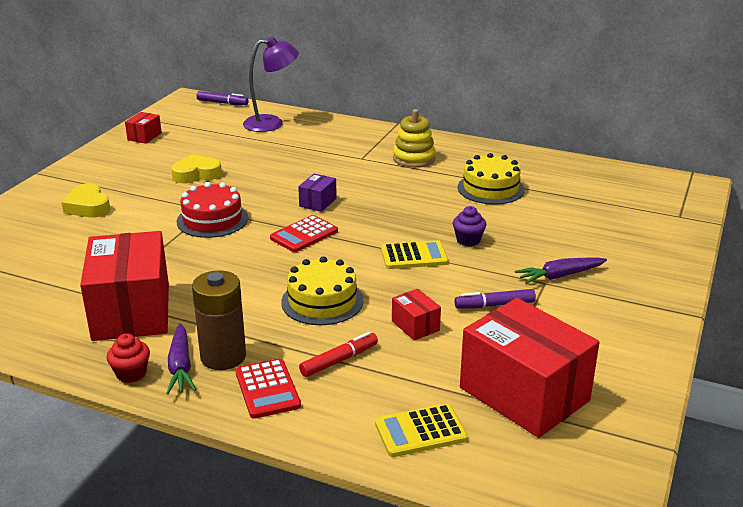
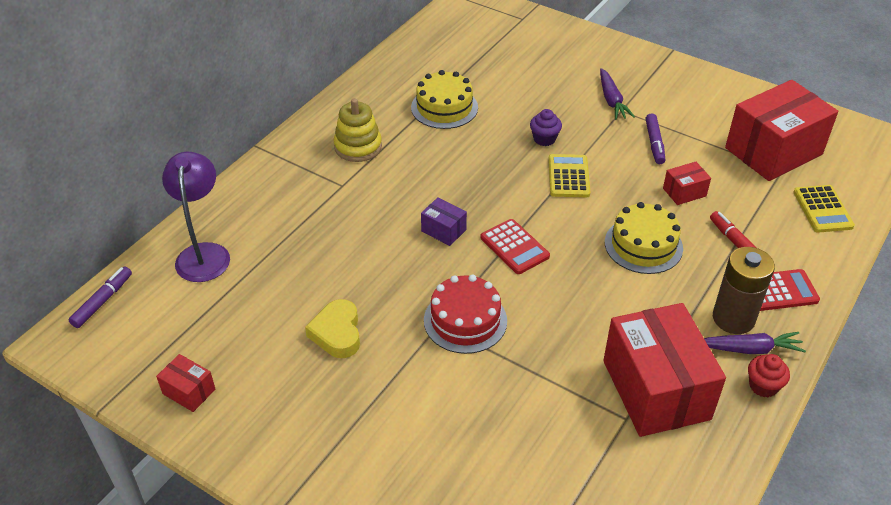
camera: 80 degrees left, 15 degrees up
yellow heart [61,183,111,217] -> none
red box [80,231,169,341] -> red box turned 75 degrees clockwise [603,303,726,437]

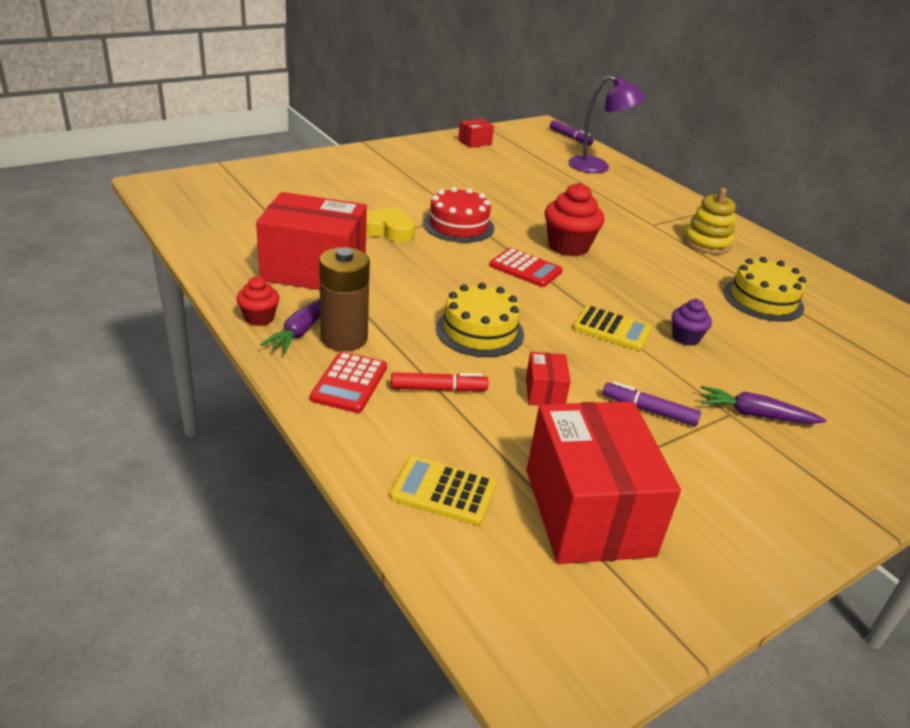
camera: 110 degrees right, 10 degrees down
yellow heart [305,299,360,358] -> yellow heart moved to [366,208,415,242]
purple box [421,197,467,246] -> red cupcake [545,182,604,256]
red calculator [480,219,550,274] -> red calculator turned 135 degrees counterclockwise [489,248,563,287]

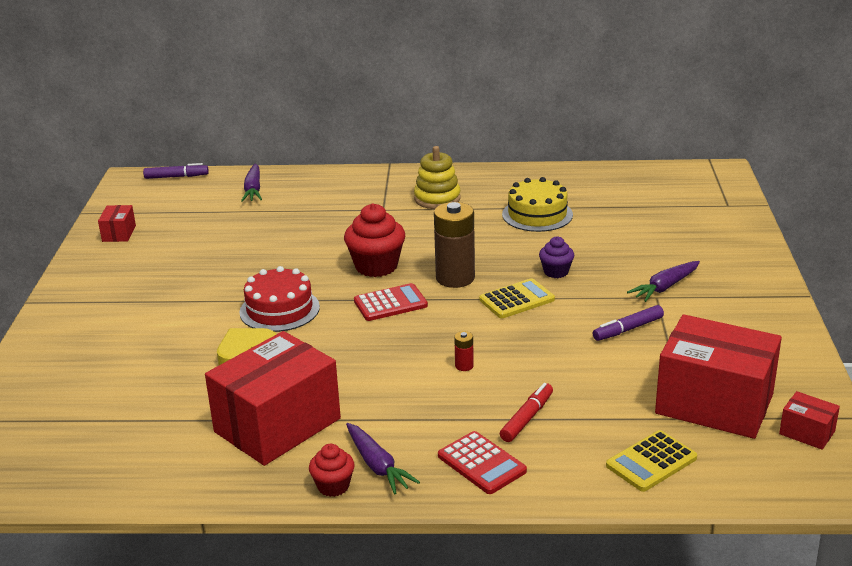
camera: 50 degrees left, 5 degrees down
brown battery [319,247,370,351] -> brown battery moved to [434,202,475,288]
yellow cake [436,283,524,357] -> red battery [454,331,474,371]
red box [526,352,571,406] -> red box moved to [779,391,840,450]
purple lamp [568,76,645,173] -> purple carrot [241,163,262,202]

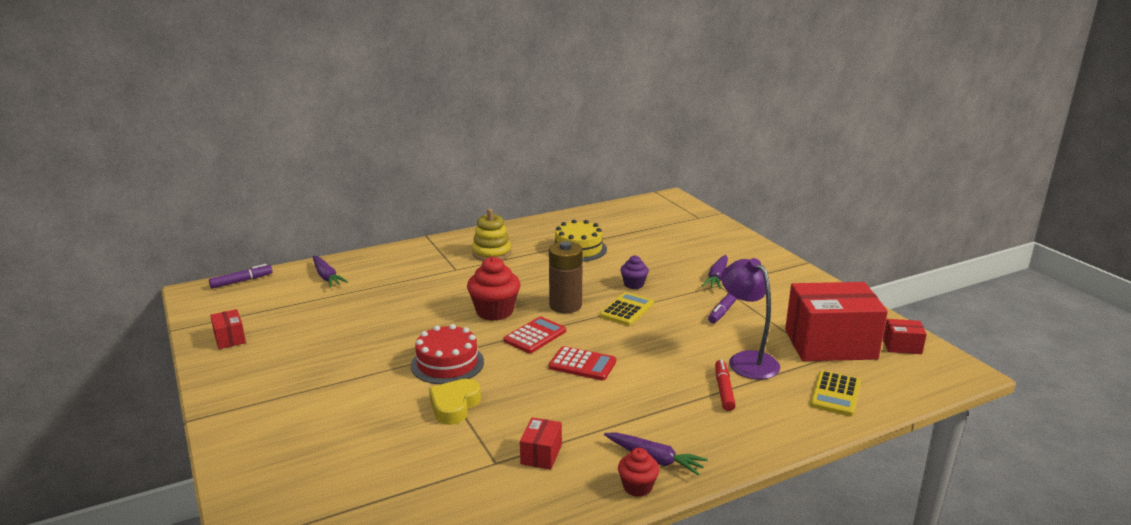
camera: 30 degrees left, 5 degrees down
red box [205,331,341,466] -> red box [520,417,562,470], size x0.43
red calculator [438,431,527,494] -> red calculator moved to [549,346,616,381]
red battery [454,331,474,371] -> none
none -> purple lamp [721,258,780,380]

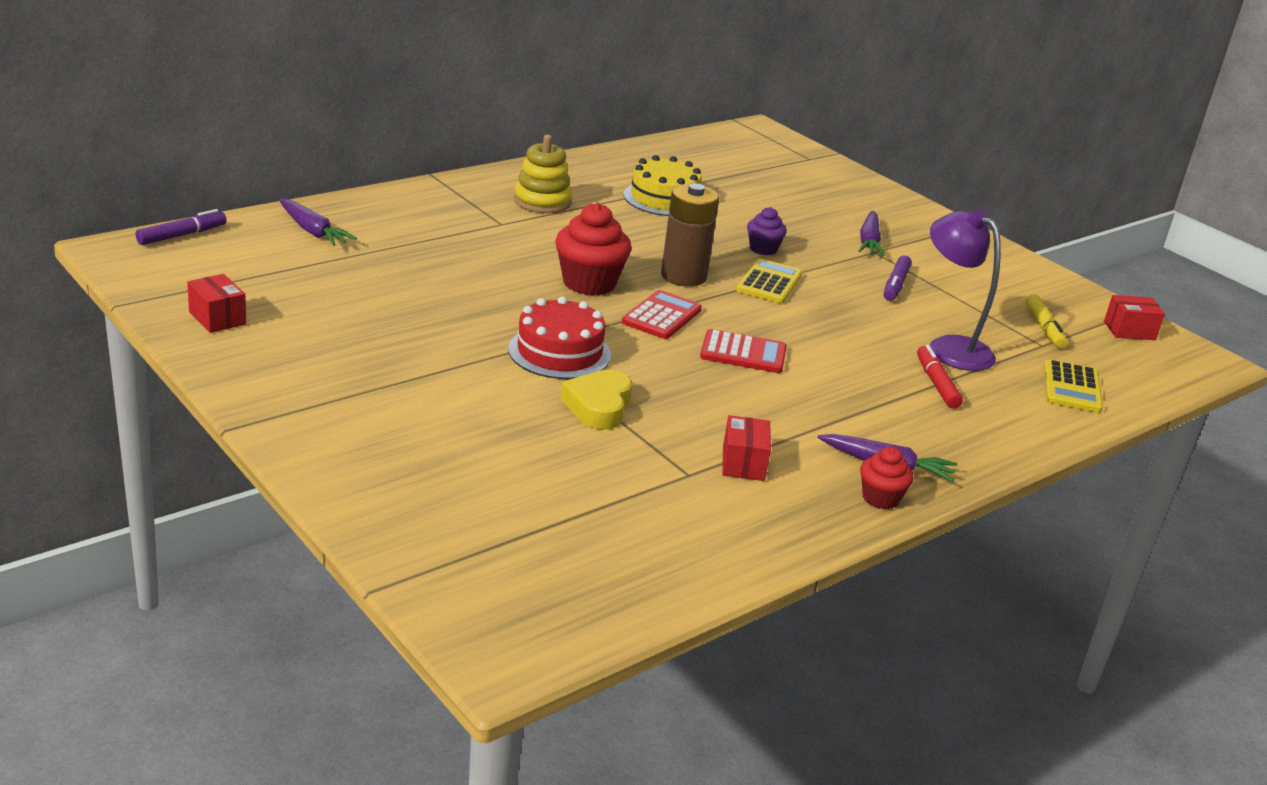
camera: 15 degrees left, 5 degrees up
red box [785,282,888,361] -> yellow marker [1025,294,1067,348]

